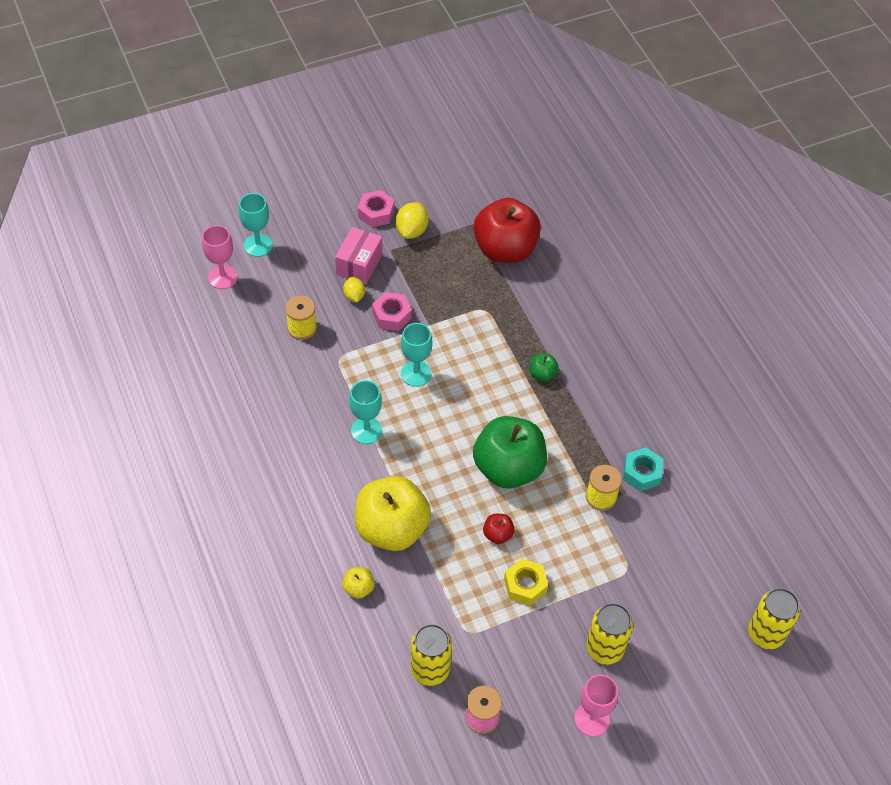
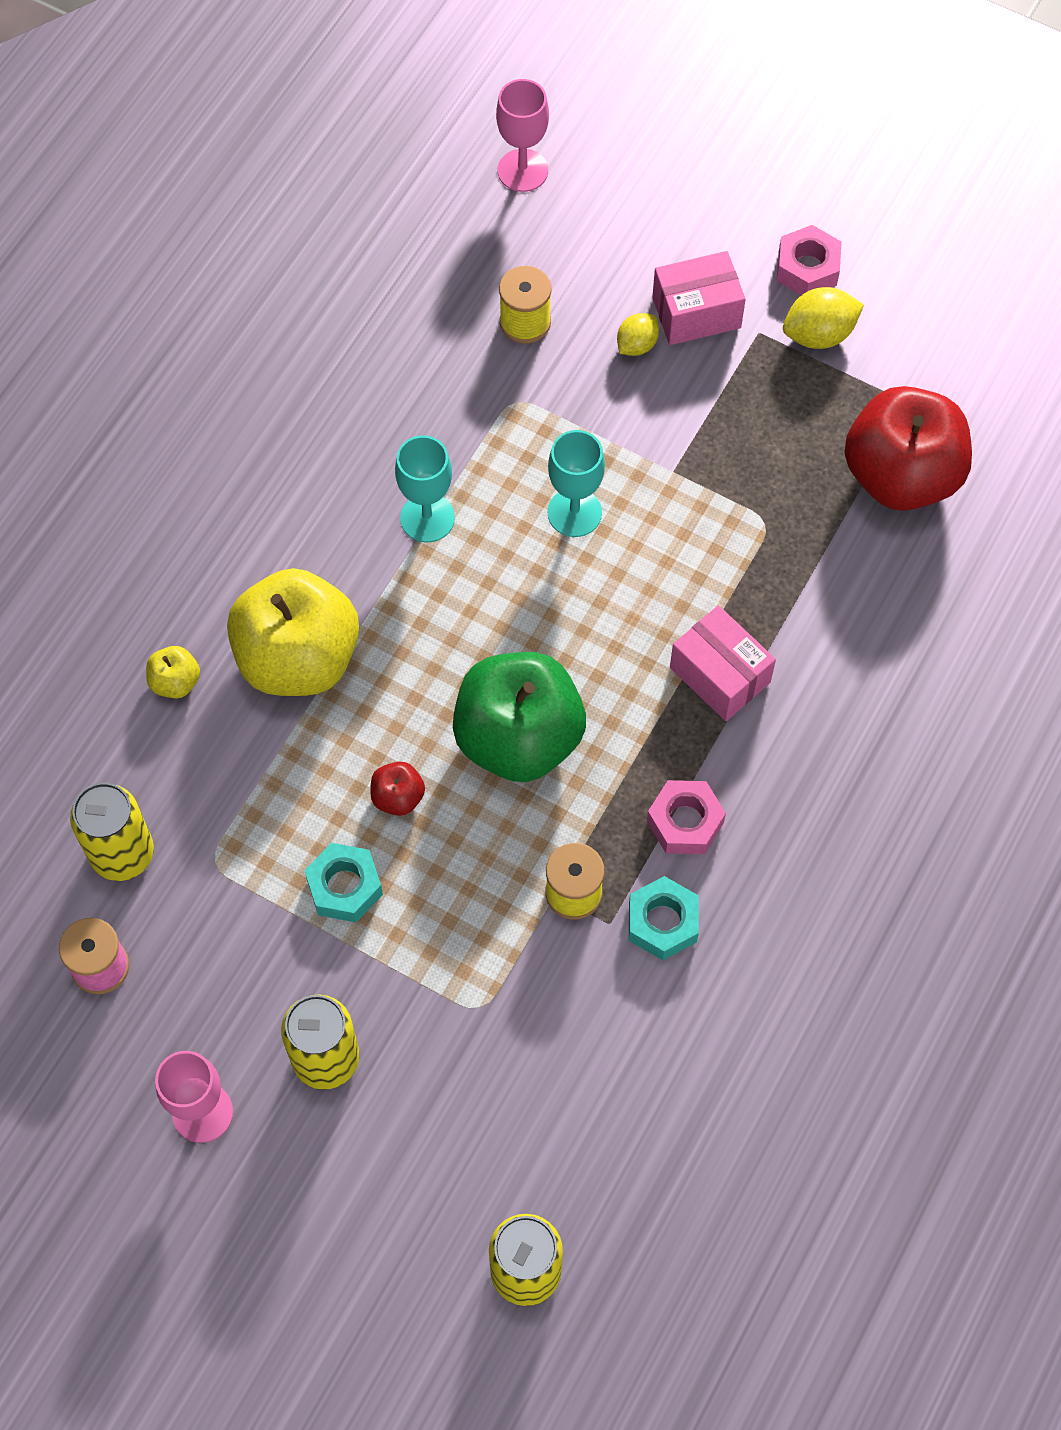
camera: 55 degrees right, 10 degrees up
turquoise goblet [239,193,273,257] -> none
pink nut [372,292,412,331] -> pink nut moved to [647,780,726,854]
yellow nut [504,558,548,606] -> turquoise nut [304,843,383,922]
green apple [530,353,559,381] -> pink box [670,605,776,721]

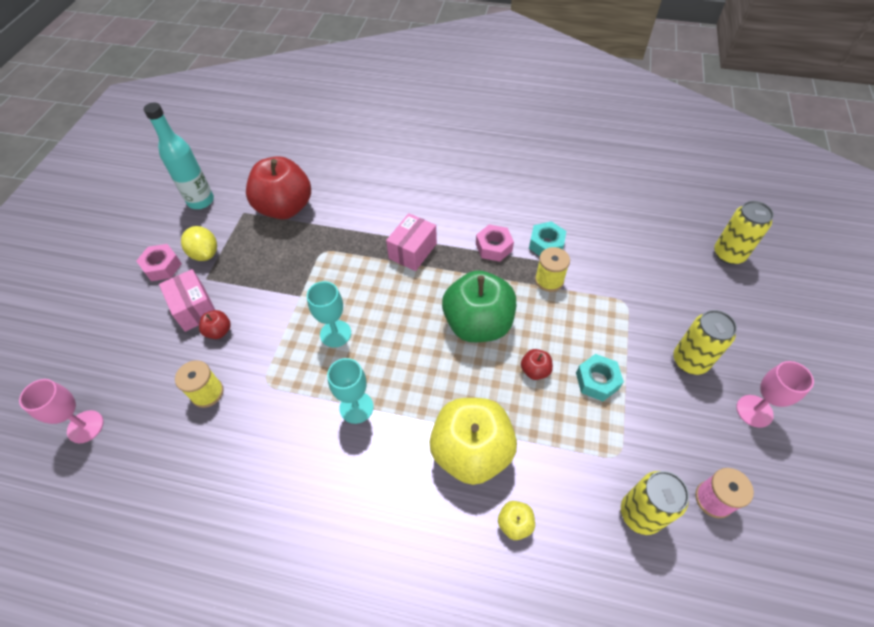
camera: 105 degrees left, 10 degrees down
yellow lemon [617,313,659,356] -> red apple [199,310,231,339]
none -> turquoise bottle [144,102,214,209]

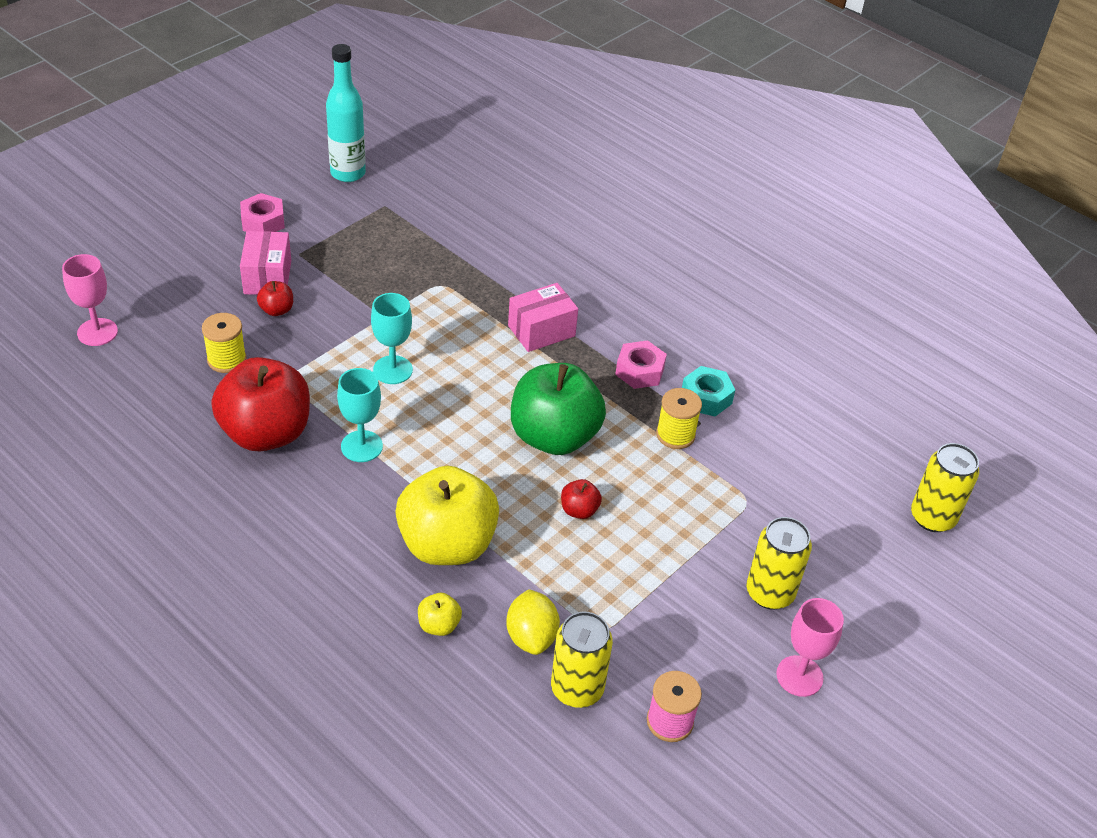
camera: 25 degrees right, 10 degrees down
yellow lemon [181,226,217,261] -> yellow lemon moved to [506,589,560,655]
red apple [246,156,311,219] -> red apple moved to [211,357,310,451]
turquoise nut [576,354,624,401] -> none

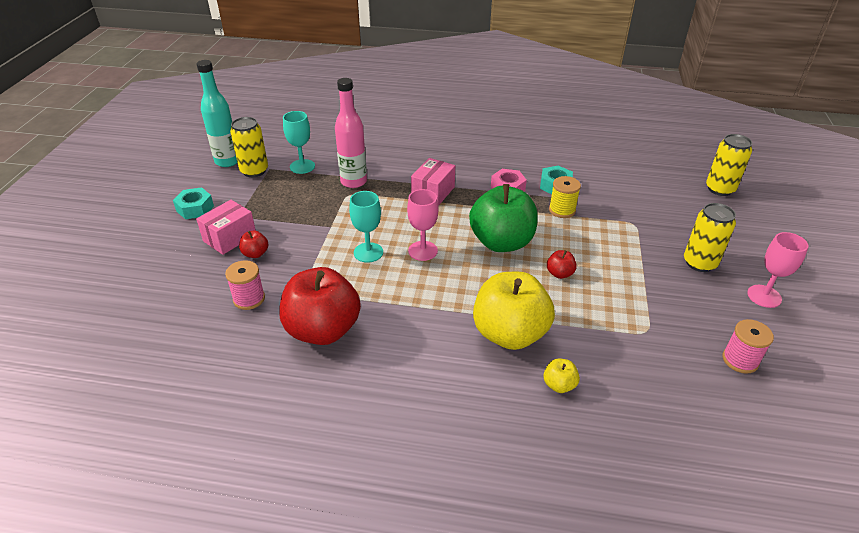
camera: 30 degrees left, 5 degrees down
pink goblet [62,254,118,346] -> pink goblet moved to [407,189,438,261]
yellow spool [202,313,247,373] -> pink spool [225,260,265,310]
pink nut [240,193,285,232] -> turquoise nut [173,187,214,219]
pink box [240,231,291,295] -> pink box turned 75 degrees clockwise [196,200,256,255]
turquoise goblet [337,368,383,462] -> turquoise goblet moved to [283,111,315,174]
yellow lemon [506,589,560,655] -> none
yellow can [551,612,613,708] -> yellow can moved to [230,117,268,177]
none -> pink bottle [335,78,367,188]

